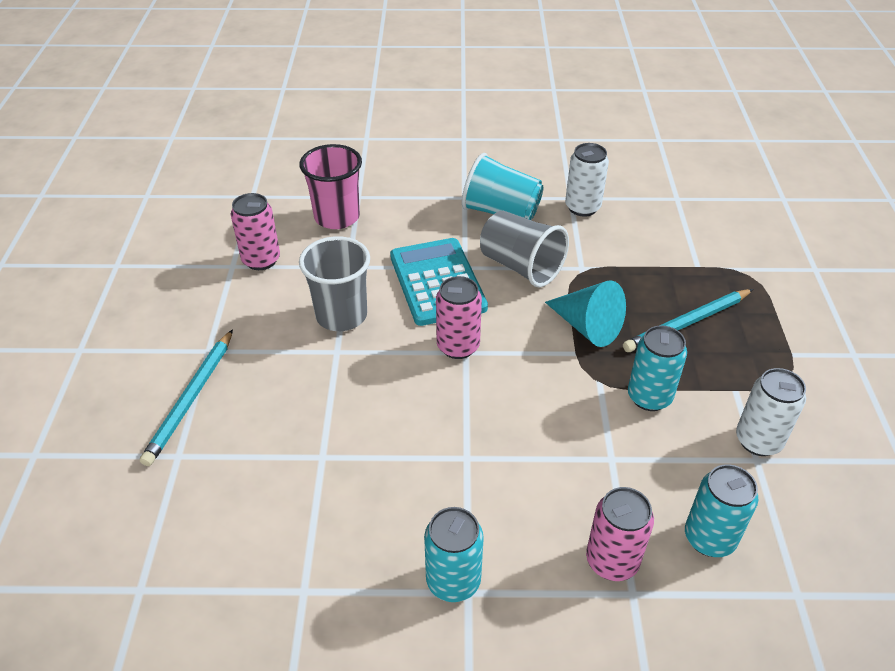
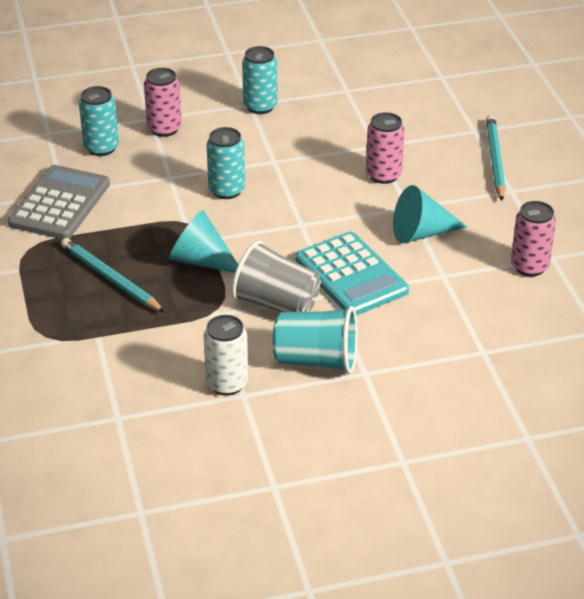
camera: 165 degrees right, 5 degrees down
pink cup [299,144,362,229] -> none
grey cup [299,236,370,331] -> turquoise cone [393,185,467,243]
pink can [436,276,482,359] -> pink can moved to [366,112,405,184]
turquoise pencil [623,289,753,352] -> turquoise pencil turned 90 degrees counterclockwise [61,238,165,313]
turquoise can [628,325,687,411] -> turquoise can moved to [207,127,245,199]
white can [736,368,806,456] -> grey calculator [8,165,110,240]

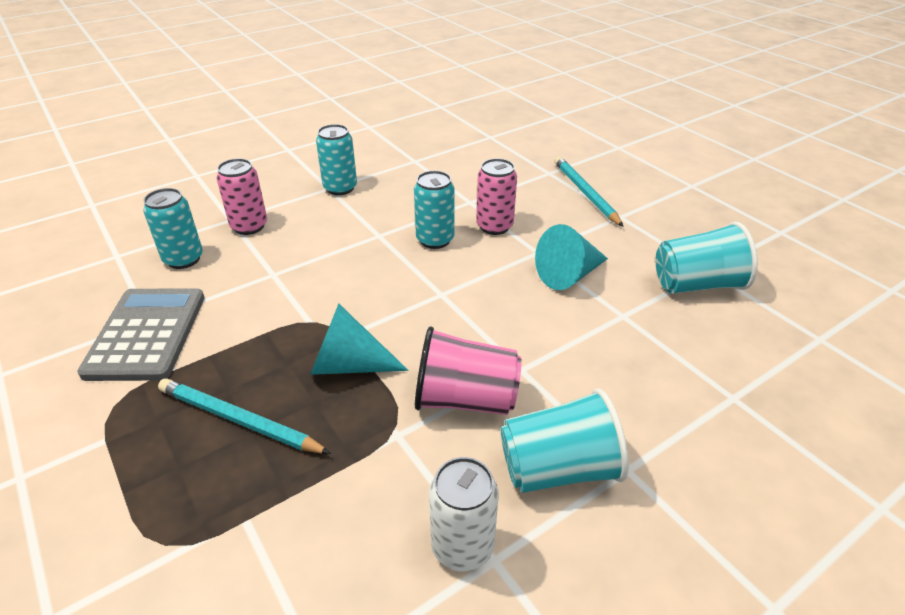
camera: 20 degrees left, 0 degrees up
turquoise can [207,127,245,199] -> turquoise can moved to [414,171,454,249]
grey cup [231,241,321,312] -> pink cup [415,326,522,415]
turquoise calculator [296,232,409,316] -> none
pink can [511,201,556,277] -> turquoise cup [656,222,758,294]

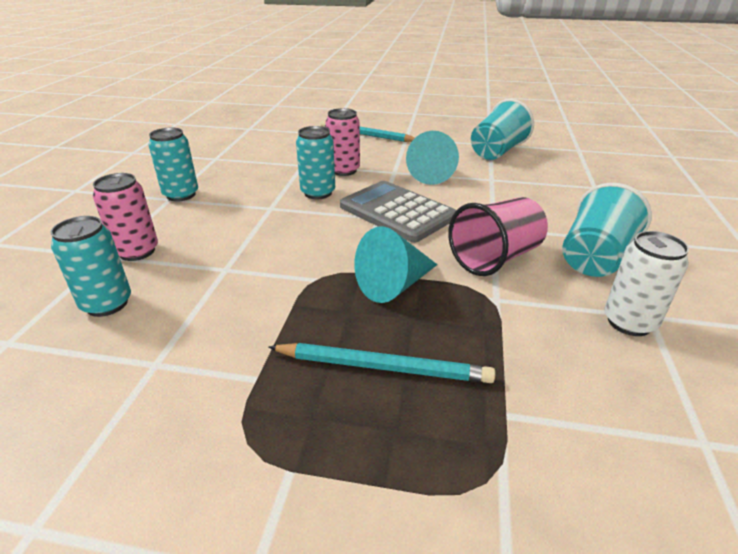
camera: 45 degrees left, 5 degrees down
grey calculator [77,288,205,381] -> grey calculator moved to [340,181,456,243]
turquoise pencil [158,379,331,454] -> turquoise pencil turned 150 degrees counterclockwise [269,343,495,383]

